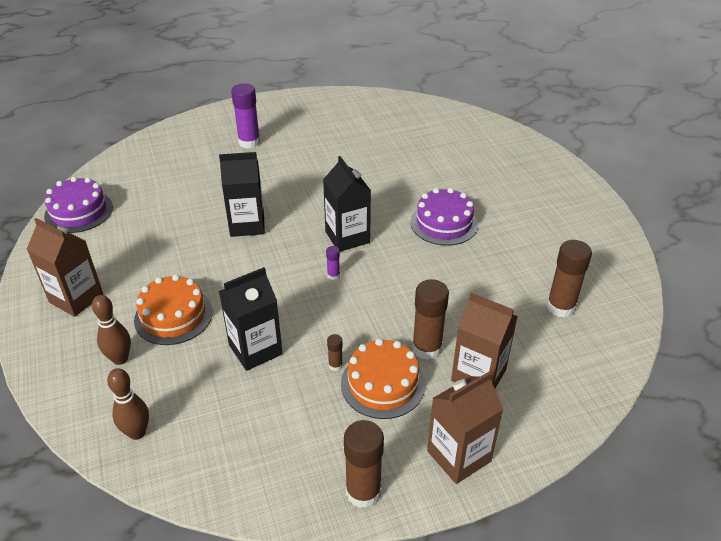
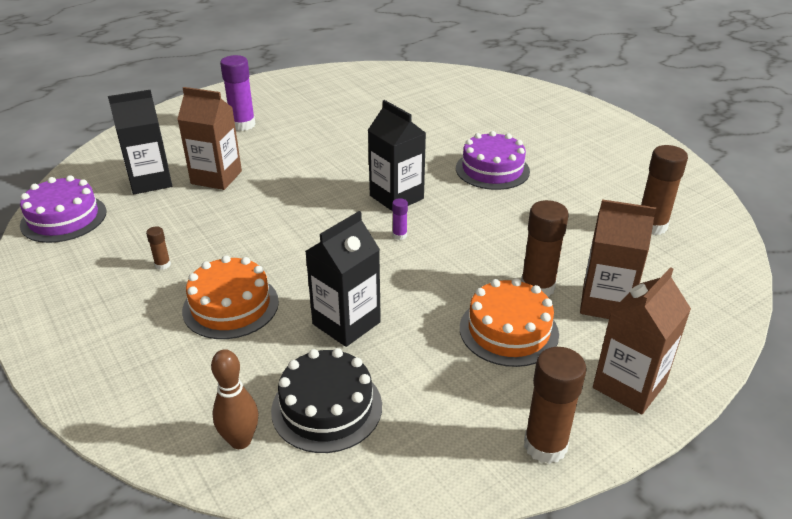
camera: 15 degrees left, 5 degrees down
brown carton [27,218,103,317] -> brown carton moved to [177,87,242,190]
brown bowling pin [92,295,131,365] -> none
black carton [219,152,265,237] -> black carton moved to [108,90,172,194]
brown glue stick [327,334,343,371] -> brown glue stick moved to [146,226,171,270]
none -> black cake [271,348,382,453]

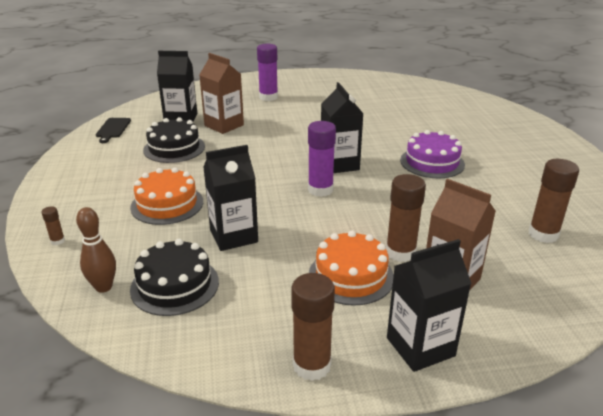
camera: 25 degrees right, 5 degrees down
purple cake [20,175,107,243] -> black cutting board [96,118,131,143]
brown glue stick [146,226,171,270] -> brown glue stick moved to [42,206,65,245]
purple glue stick [392,198,408,240] -> purple glue stick [308,121,336,197], size x2.14
brown carton [593,267,691,415] -> black carton [387,239,472,372]
none -> black cake [143,117,205,163]

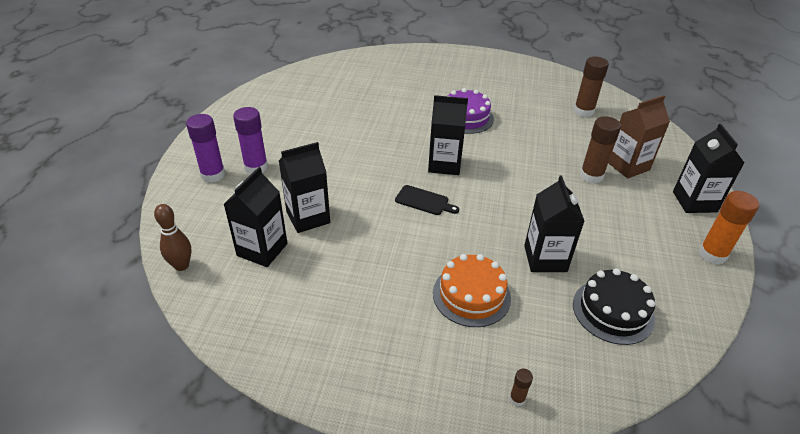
camera: 70 degrees left, 10 degrees up
brown bowling pin [76,207,116,293] -> brown bowling pin moved to [154,204,192,271]
black cutting board [96,118,131,143] -> black cutting board moved to [395,185,459,215]
black cake [143,117,205,163] -> none
brown carton [199,53,244,134] -> black carton [279,142,330,233]
brown glue stick [291,273,335,381] -> orange glue stick [699,191,759,264]
purple glue stick [308,121,336,197] -> purple glue stick moved to [186,114,225,183]
orange cake [309,230,394,306] -> none

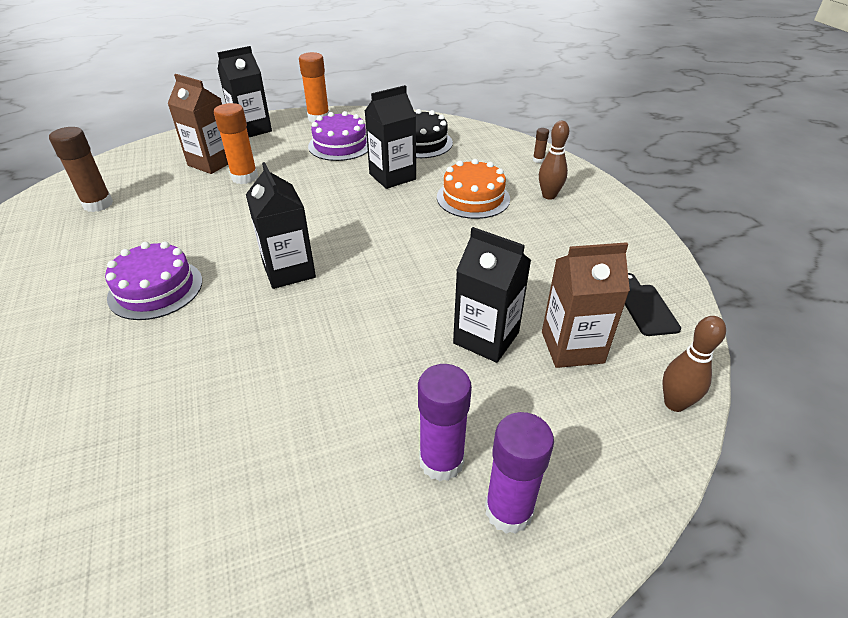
camera: 120 degrees left, 0 degrees up
black carton [224,167,287,267] -> brown carton [542,242,630,368]
black cutting board [395,185,459,215] -> black cutting board moved to [625,273,681,336]
brown glue stick [580,116,621,184] -> orange glue stick [214,103,258,184]
none -> purple cake [308,111,368,161]
none -> brown bowling pin [539,121,569,200]

